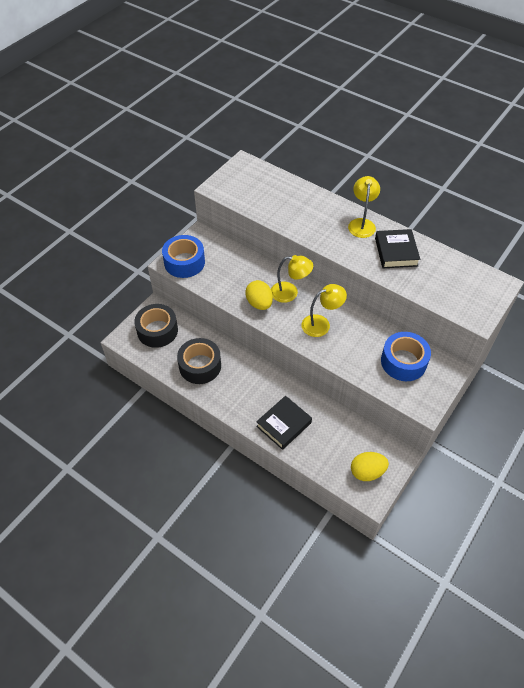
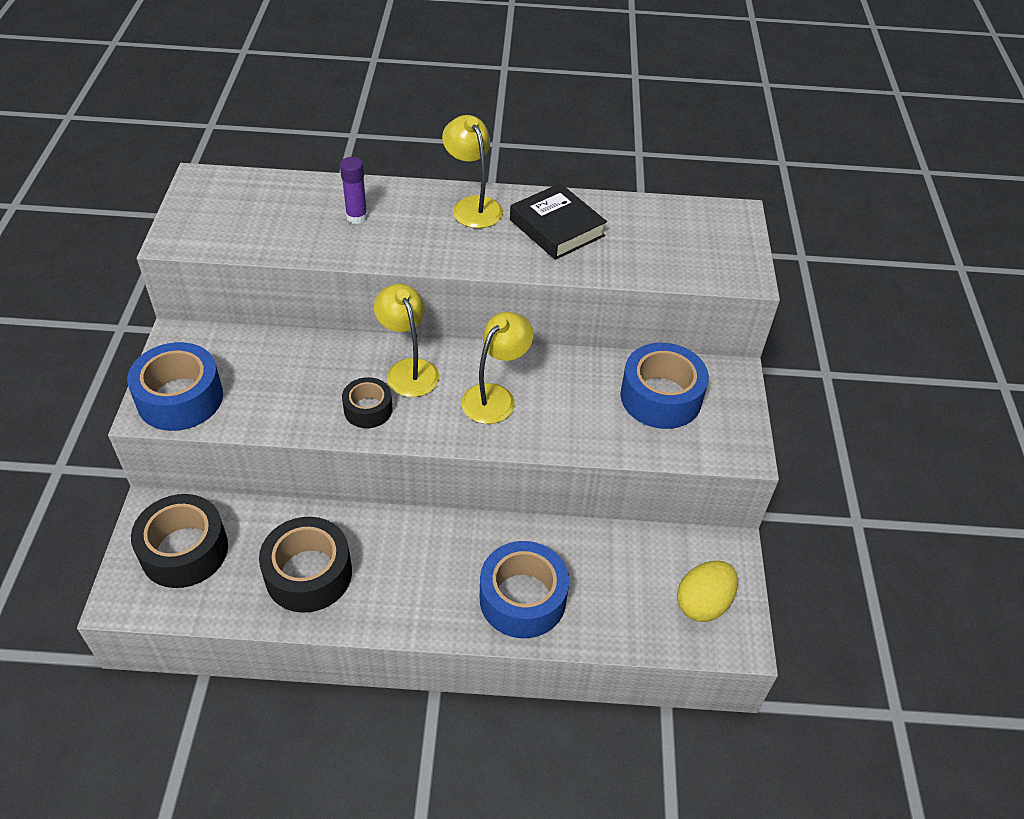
camera: 35 degrees left, 5 degrees down
yellow egg [245,280,273,310] -> black tape [342,377,392,428]
black book [256,396,312,450] -> blue tape [480,541,569,638]
yellow lamp [271,255,313,303] -> yellow lamp turned 90 degrees counterclockwise [374,284,439,397]
none -> purple glue stick [340,157,368,224]

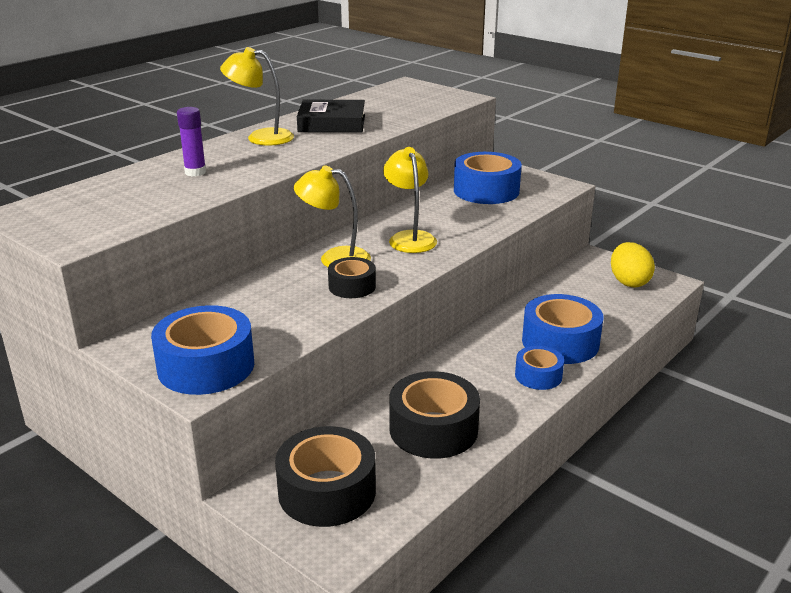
camera: 50 degrees left, 20 degrees down
none -> blue tape [515,346,564,390]

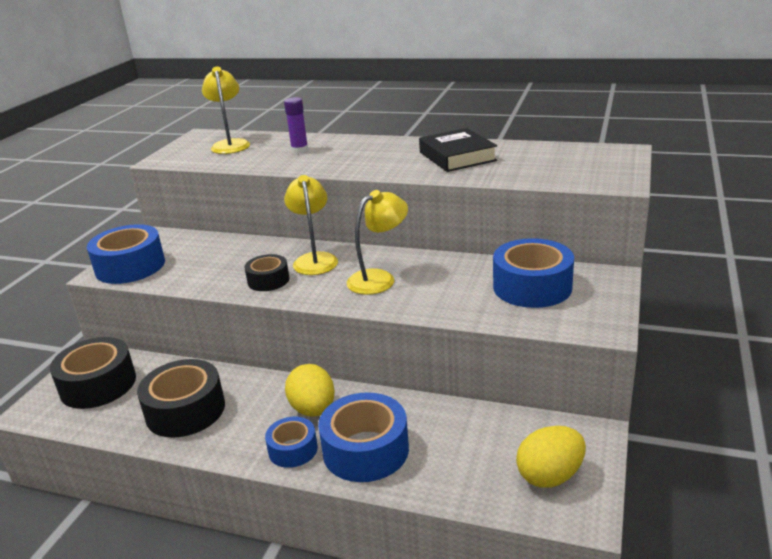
camera: 70 degrees right, 0 degrees up
yellow lamp [220,47,294,146] -> yellow lamp moved to [202,67,250,154]
none -> yellow egg [285,364,335,417]

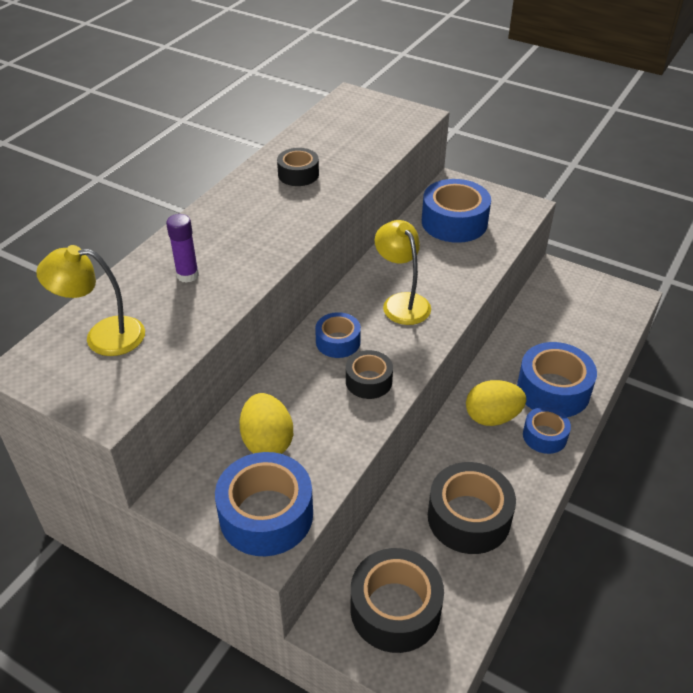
camera: 80 degrees left, 15 degrees up
yellow lamp [284,175,338,275] -> blue tape [315,312,361,358]
black book [419,128,497,172] -> black tape [277,148,319,186]
yellow egg [516,426,586,488] -> yellow egg moved to [239,393,293,454]

